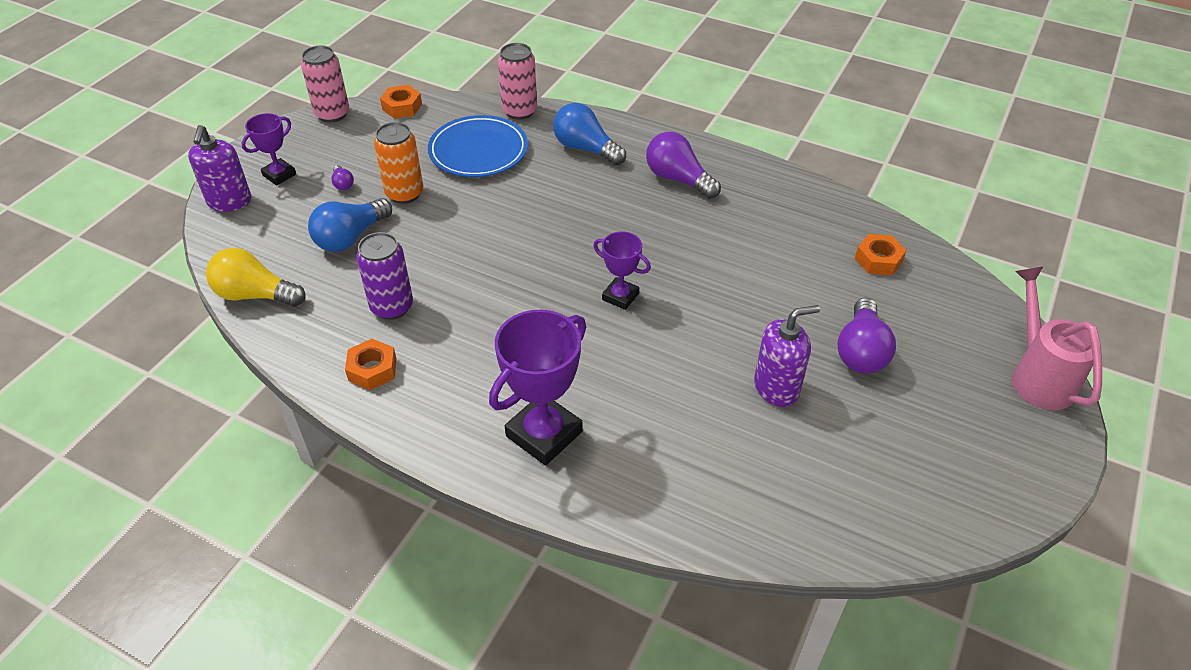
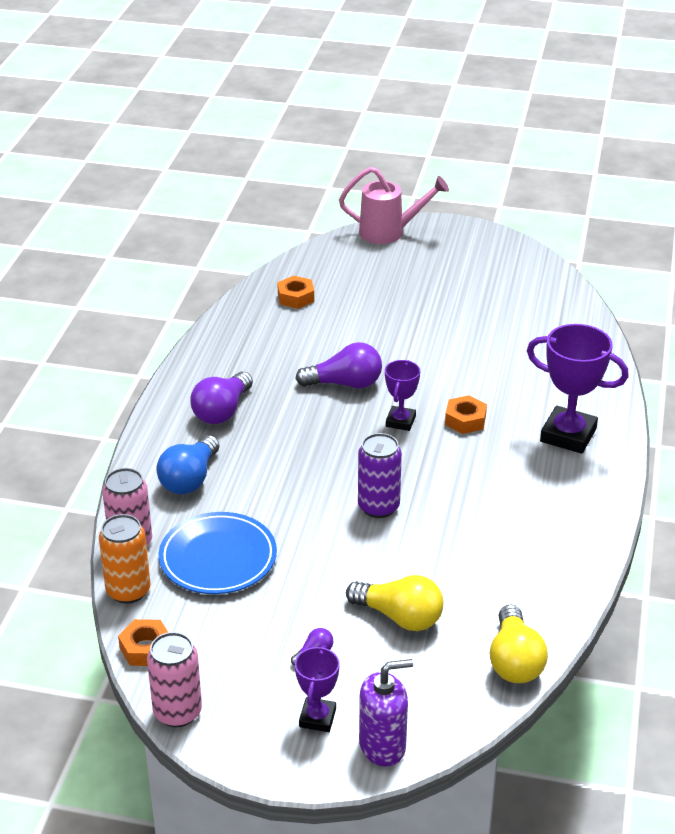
camera: 105 degrees left, 10 degrees down
purple trophy [242,113,296,185] -> purple trophy turned 75 degrees clockwise [295,645,340,732]
blue light bulb [308,198,392,252] -> yellow light bulb [346,575,443,631]
orange nut [345,339,397,390] -> orange nut moved to [445,395,487,434]
purple can [356,232,413,320] -> purple can moved to [358,433,402,518]
orange can [374,122,423,204] -> orange can moved to [99,514,150,604]
purple soap dispenser [754,305,820,407] -> none
purple light bulb [837,298,896,373] -> purple light bulb moved to [295,342,382,388]
pink watering can [1012,267,1102,410] -> pink watering can turned 150 degrees counterclockwise [339,167,449,244]

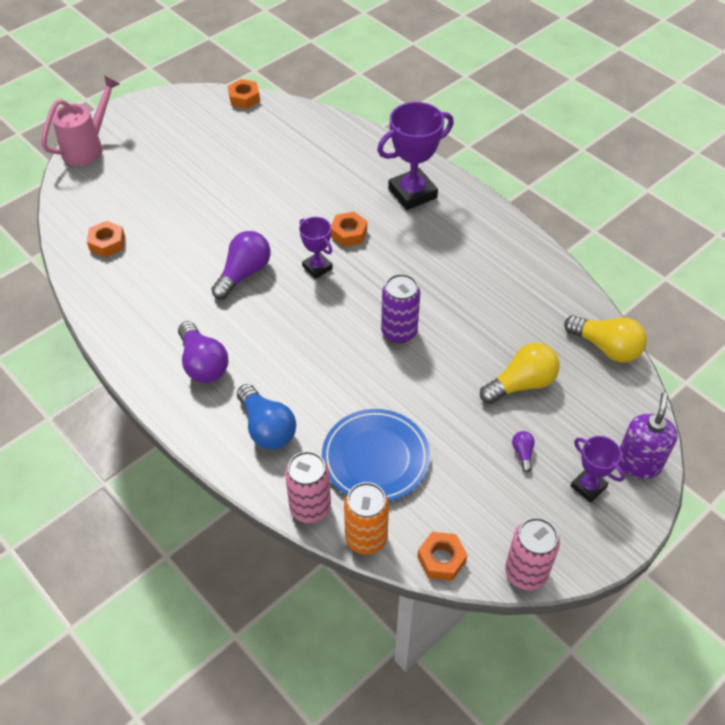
camera: 55 degrees left, 15 degrees up
none -> orange nut [228,79,260,109]

